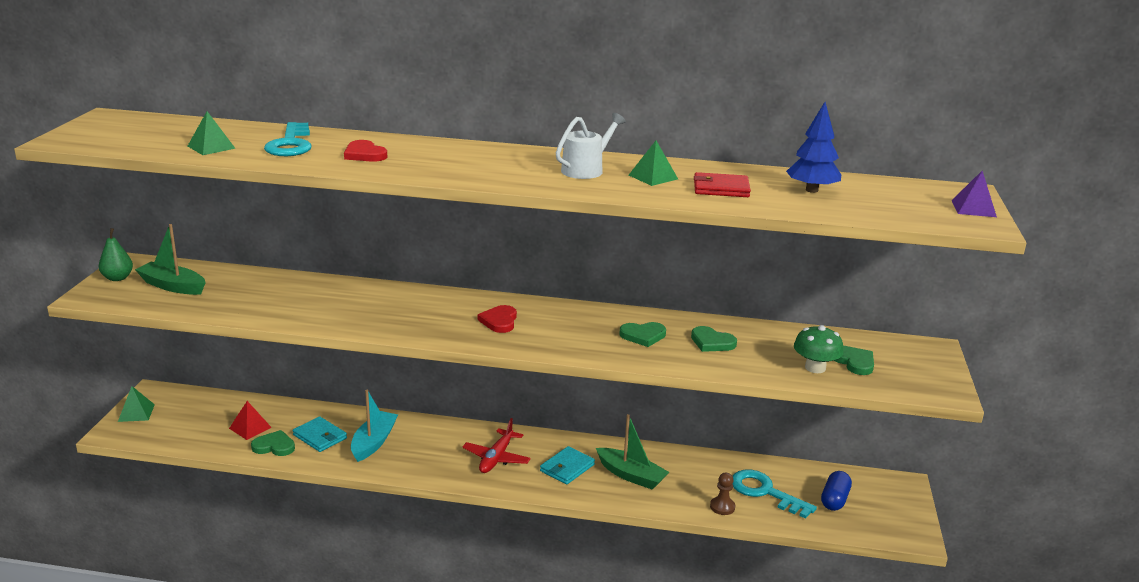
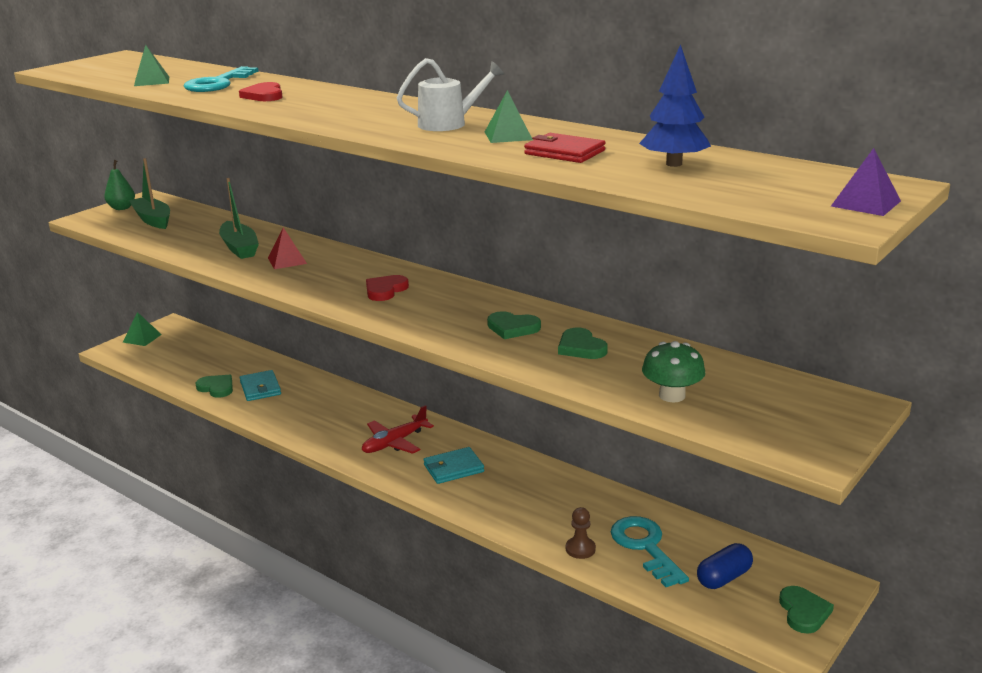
camera: 30 degrees right, 0 degrees up
red pyramid [229,401,272,440] -> red pyramid moved to [268,227,307,269]
turquoise boat [351,390,398,462] -> none
green boat [596,414,669,490] -> green boat moved to [219,178,259,259]
green heart [834,346,874,375] -> green heart moved to [779,586,834,634]

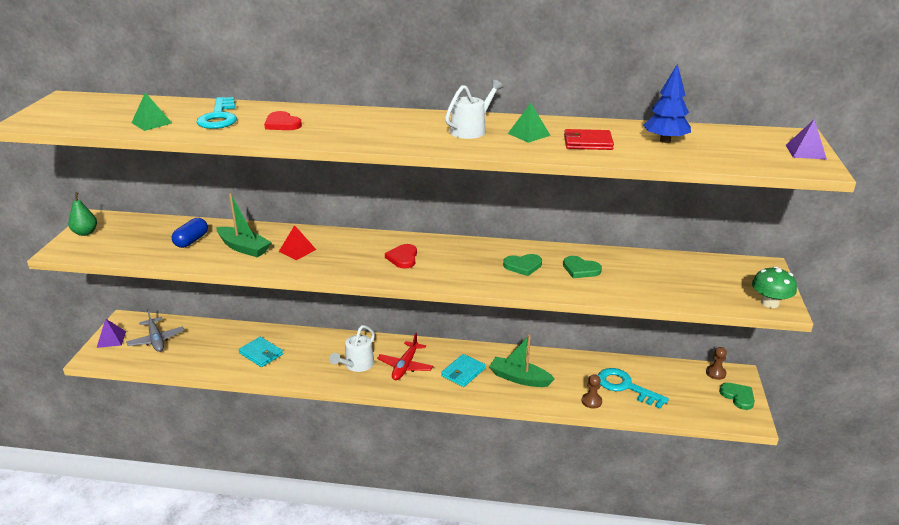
camera: 30 degrees left, 5 degrees up
green pyramid [123,312,162,346] -> purple pyramid [97,319,126,348]
green boat [129,158,170,229] -> green boat moved to [489,335,555,387]
green heart [196,375,233,398] -> none
green mushroom [642,341,706,403] -> green mushroom moved to [752,266,797,308]
blue capsule [697,543,753,589] -> blue capsule moved to [172,218,208,248]
none -> grey plane [126,309,184,352]
none -> white watering can [330,325,375,372]
none -> brown pawn [706,347,727,380]

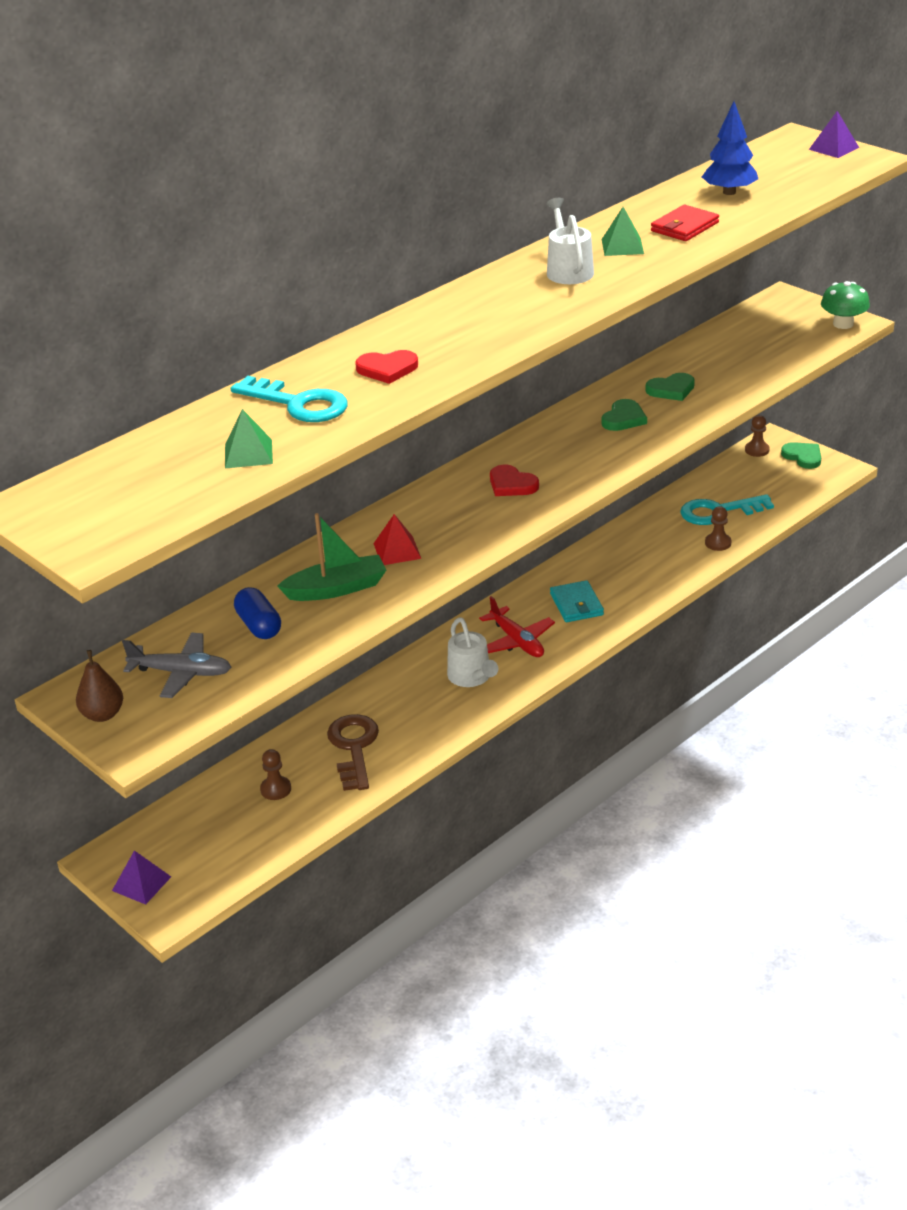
camera: 50 degrees left, 5 degrees up
green pear [68,192,97,236] -> brown pear [76,650,123,722]
grey plane [126,309,184,352] -> grey plane moved to [122,633,231,698]
turquoise wallet [239,337,283,367] -> brown key [327,714,379,791]
green boat [489,335,555,387] -> none
green heart [719,383,755,410] -> green heart turned 45 degrees clockwise [781,442,821,469]
none -> brown pawn [260,749,291,800]

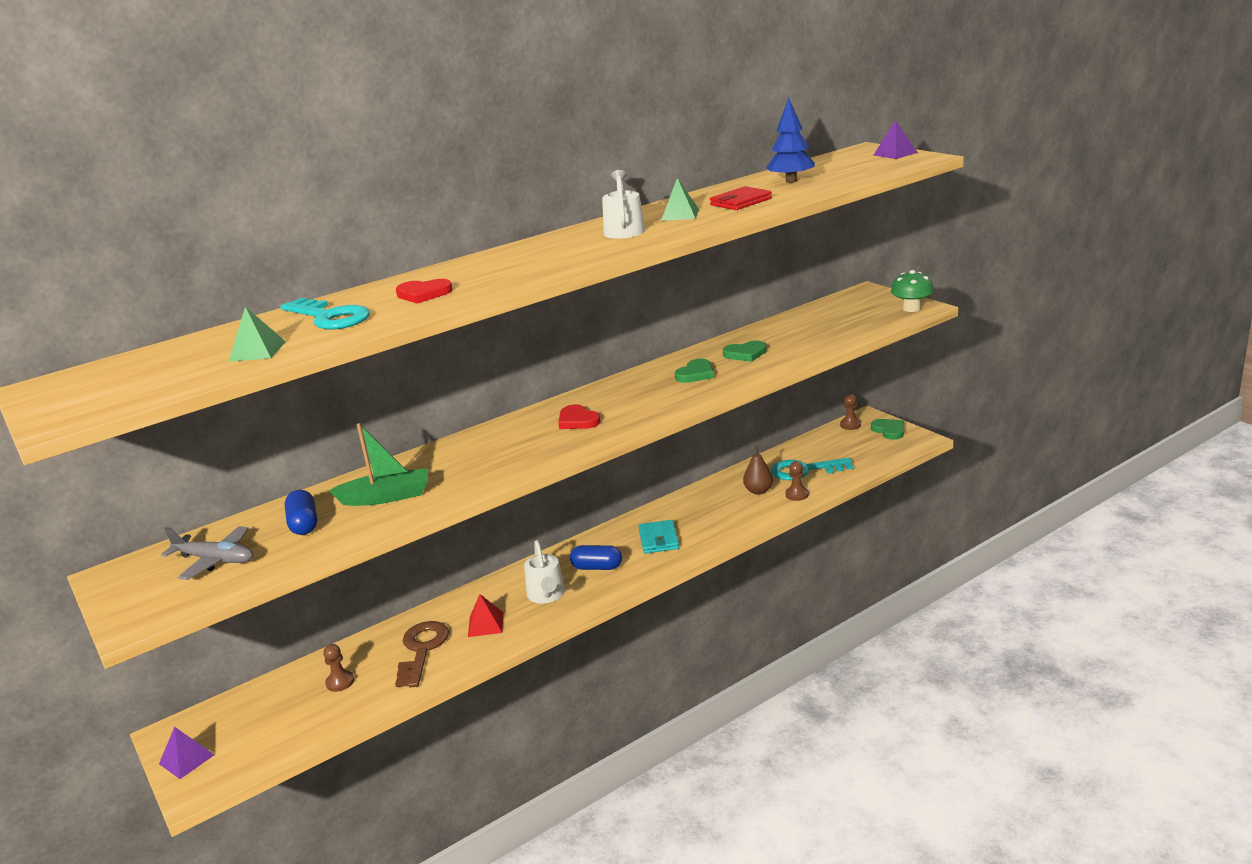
camera: 10 degrees right, 10 degrees down
brown pear [76,650,123,722] -> brown pear moved to [743,445,773,495]
red pyramid [373,514,421,565] -> red pyramid moved to [468,594,503,637]
red plane [479,596,555,657] -> blue capsule [570,545,622,570]

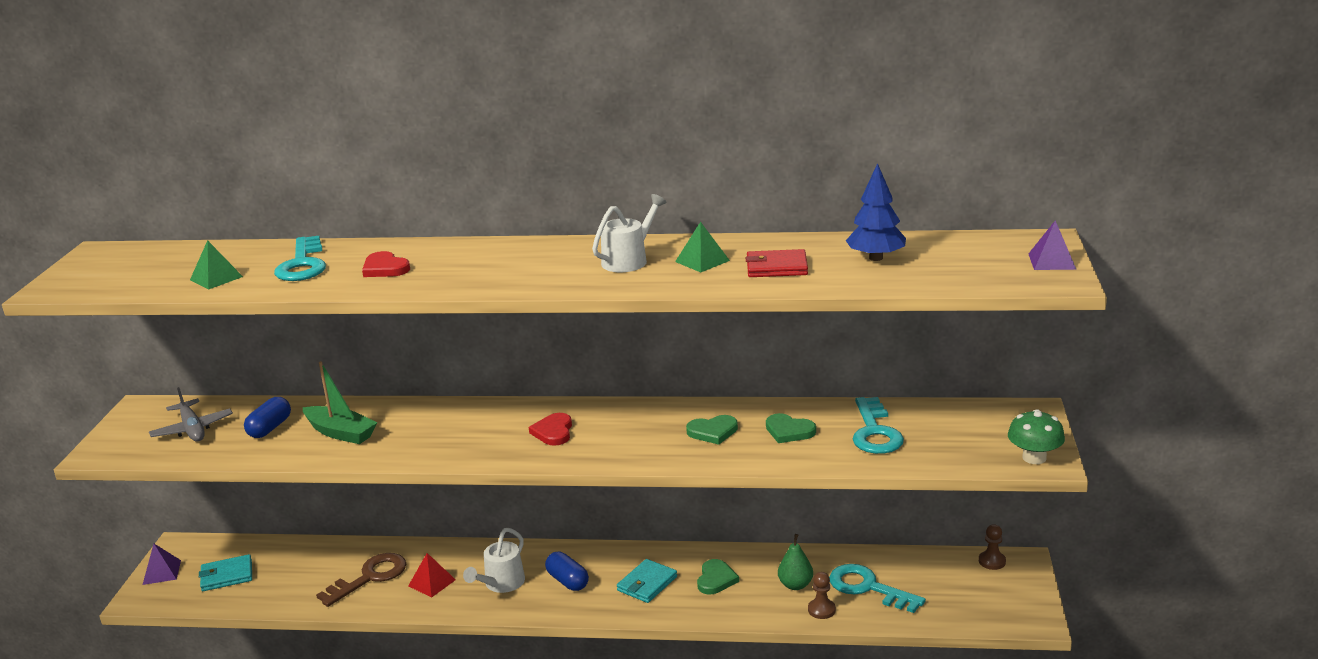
camera: 40 degrees right, 0 degrees up
brown pawn [323,644,354,692] -> none
brown pear [743,445,773,495] -> green pear [778,534,813,590]
green heart [871,419,904,440] -> green heart moved to [697,559,739,594]
none -> turquoise wallet [199,554,252,591]
none -> turquoise key [853,397,904,454]

